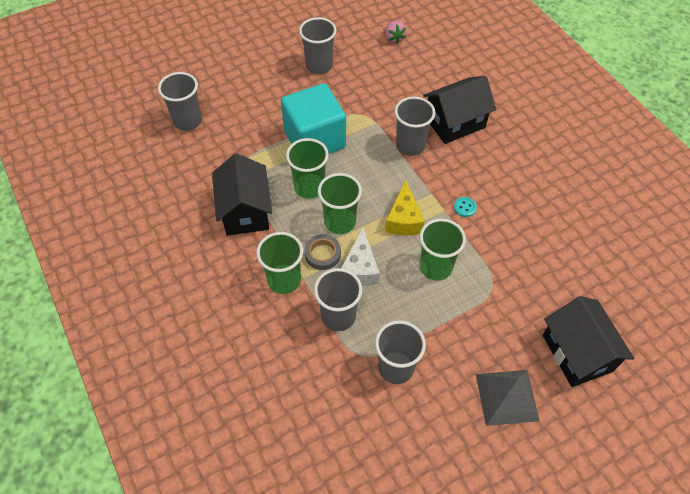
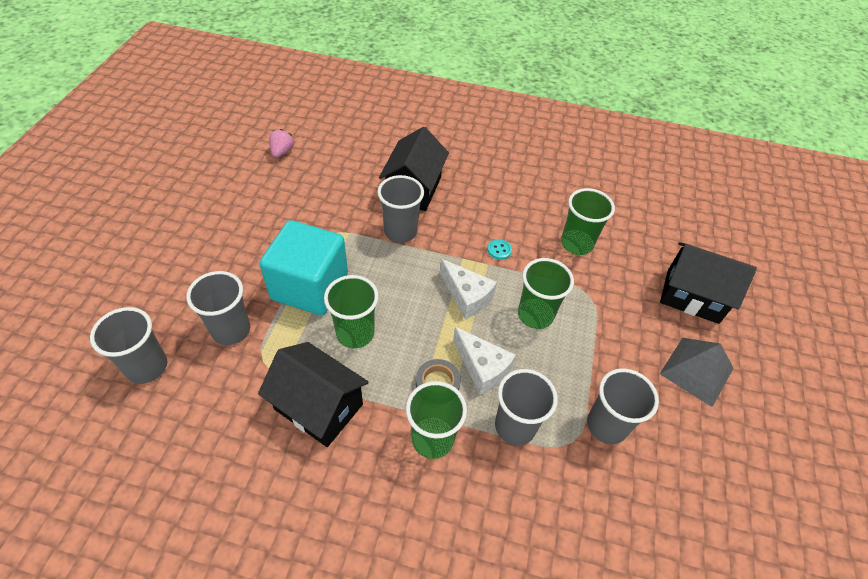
camera: 50 degrees left, 5 degrees down
grey cup [299,17,337,74] -> grey cup moved to [186,271,250,345]
green cup [318,173,362,234] -> green cup moved to [561,188,615,255]
pink strawberry [385,21,407,44] -> pink strawberry turned 105 degrees counterclockwise [269,129,294,158]
yellow cheese [385,180,425,235] -> white cheese [440,259,497,319]

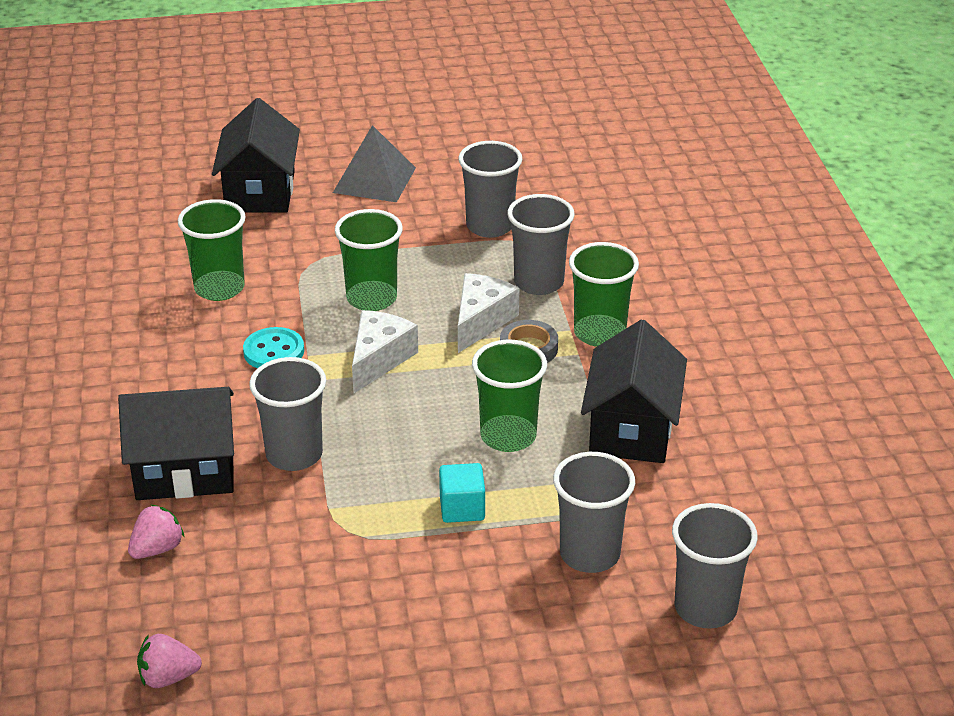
camera: 110 degrees left, 15 degrees down
turquoise cube [259,220,348,315] -> turquoise cube [439,463,485,523], size x0.43
turquoise button [488,239,512,260] -> turquoise button [243,327,304,368], size x1.59
none -> pink strawberry [128,504,185,559]

